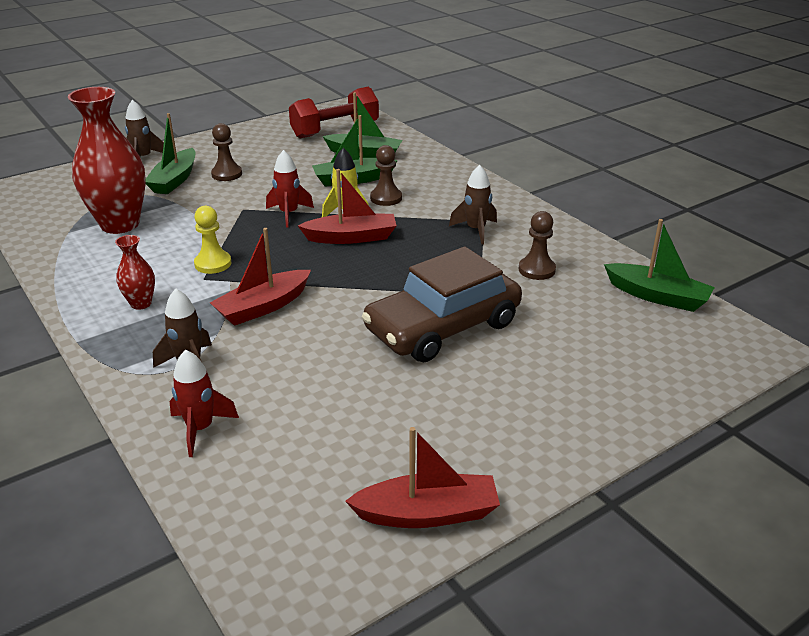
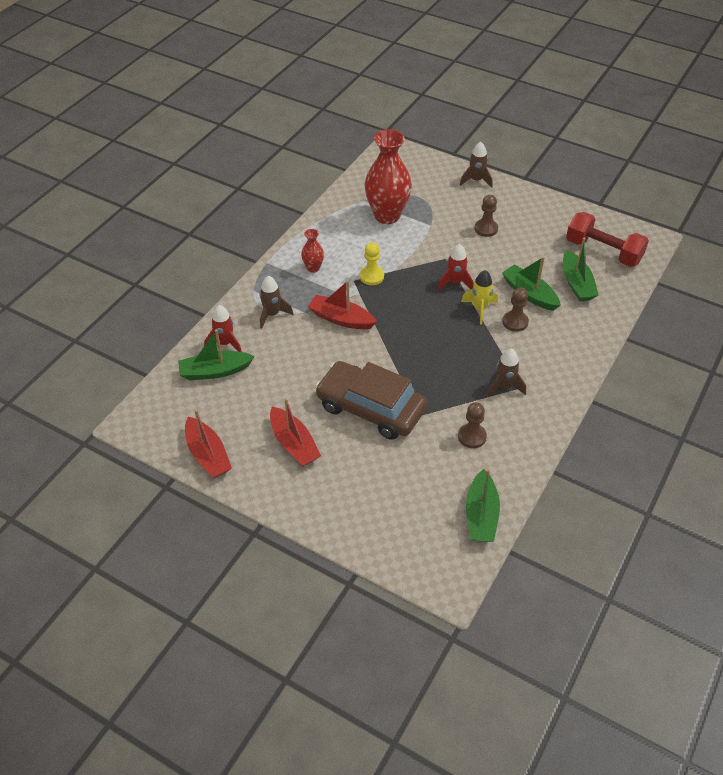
camera: 65 degrees right, 15 degrees up
green boat [145,113,196,194] -> green boat moved to [178,329,255,380]
red boat [298,169,397,244] -> red boat moved to [270,398,321,466]

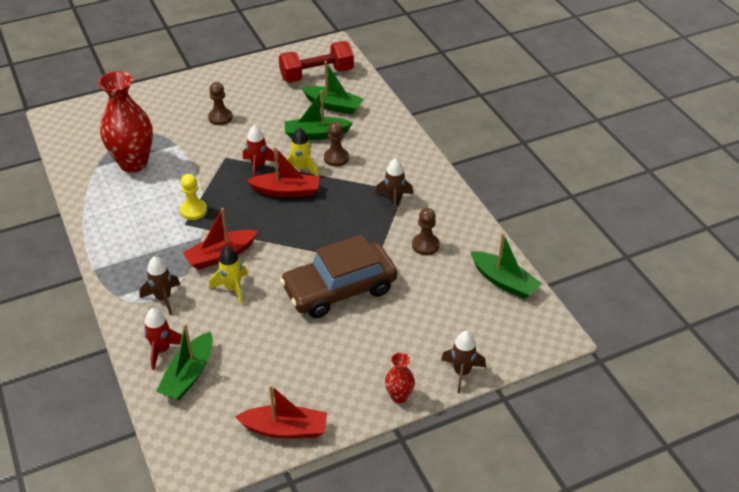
camera: 55 degrees left, 5 degrees down
red boat [270,398,321,466] -> red boat moved to [246,147,320,197]
red vase [301,229,324,273] -> red vase moved to [385,352,415,403]
brown rocket [460,142,492,188] -> brown rocket moved to [441,331,486,394]
none -> yellow rocket [209,246,248,304]

